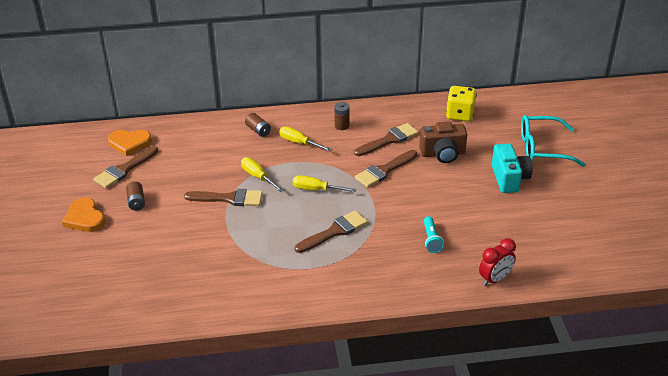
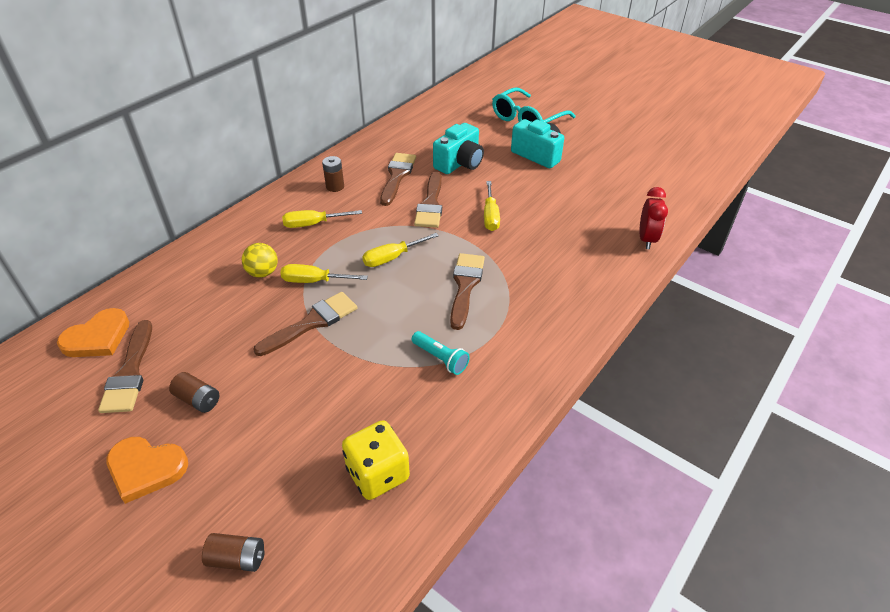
camera: 45 degrees left, 5 degrees up
brown battery [245,113,271,137] -> brown battery moved to [202,533,265,572]
brown camera [419,121,467,163] -> turquoise camera [433,123,484,174]
turquoise flashlight [424,216,444,253] -> turquoise flashlight moved to [412,331,470,375]
yellow dice [446,86,477,122] -> yellow dice moved to [342,420,410,500]
none -> yellow ball [242,243,278,278]
none -> yellow screwdriver [484,181,500,231]

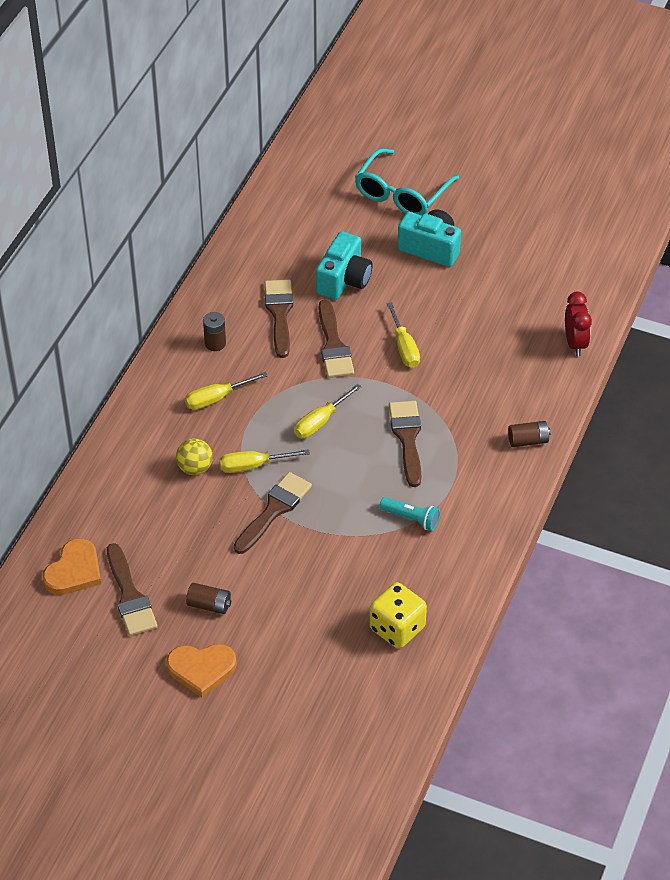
camera: 15 degrees left, 5 degrees up
brown battery [202,533,265,572] -> brown battery moved to [508,421,550,447]

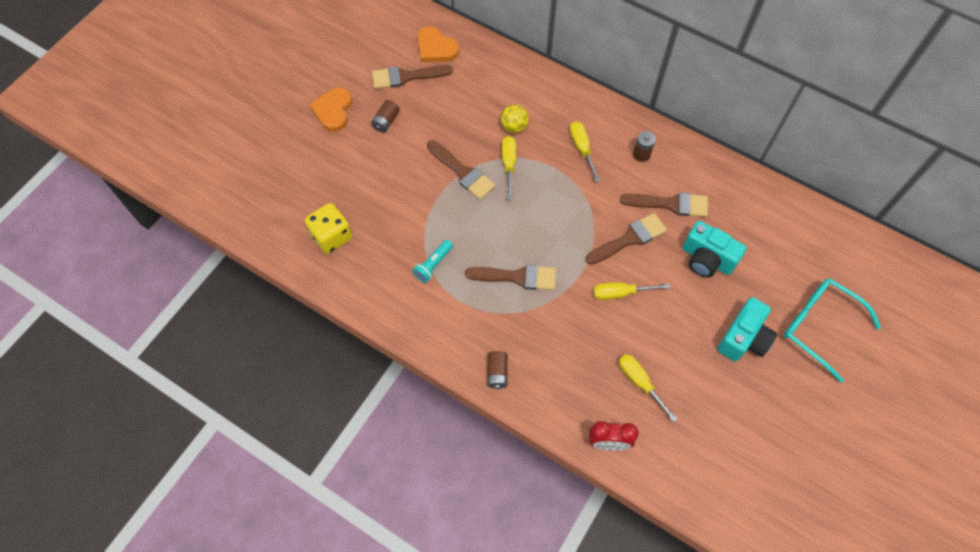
camera: 100 degrees right, 15 degrees up
yellow screwdriver [294,384,361,438] -> yellow screwdriver moved to [619,354,677,422]
brown brush [319,300,354,378] -> brown brush turned 150 degrees clockwise [585,213,667,265]

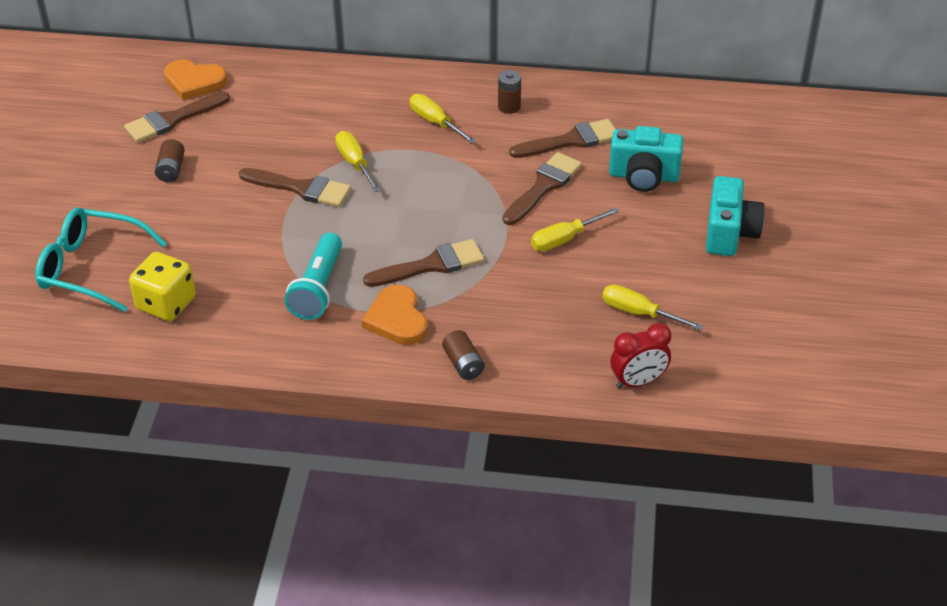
camera: 25 degrees left, 20 degrees down
orange heart [309,87,352,132] -> orange heart moved to [362,285,428,345]
turquoise flashlight [412,240,453,283] -> turquoise flashlight [284,233,342,320], size x1.56
yellow ball [501,104,529,133] -> none
turquoise glasses [784,278,881,383] -> turquoise glasses moved to [35,208,167,312]

